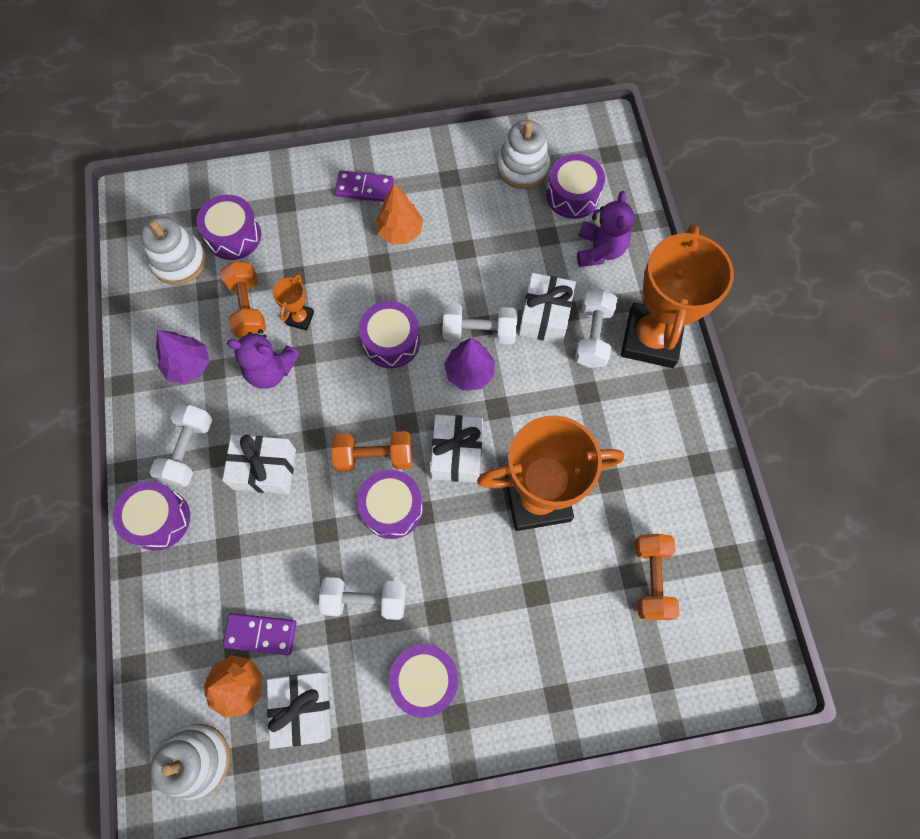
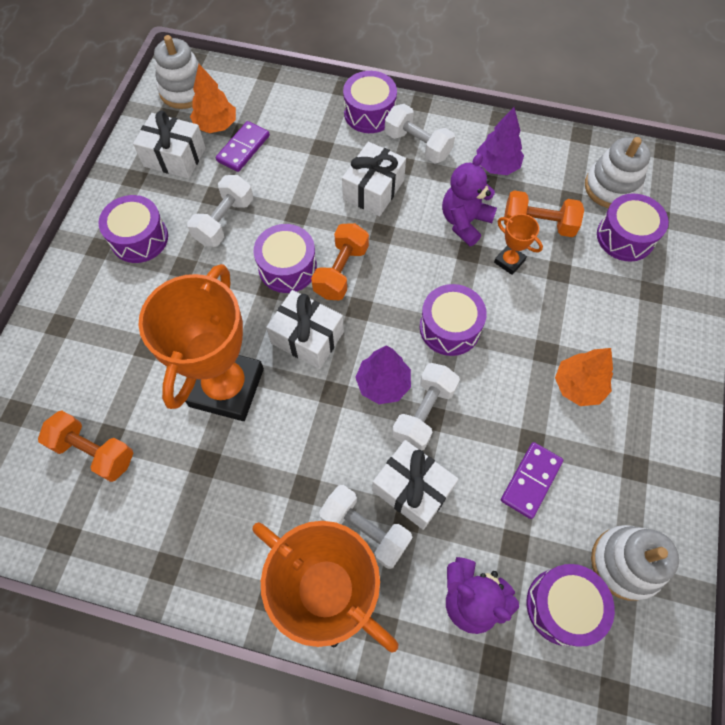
camera: 115 degrees right, 5 degrees down
purple domino [335,170,394,202] -> purple domino moved to [501,442,563,519]

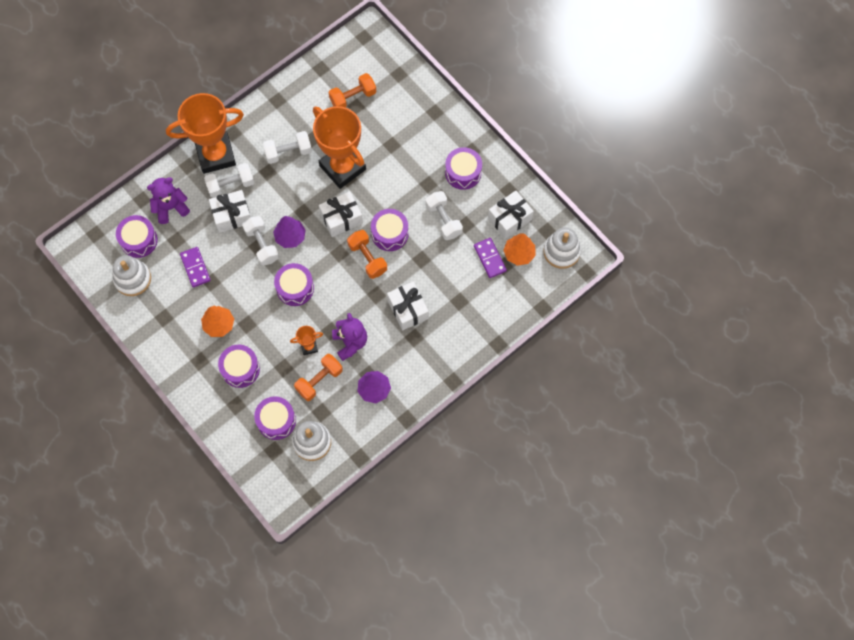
camera: 125 degrees right, 5 degrees up
purple drum [343,71,397,133] -> purple drum moved to [218,345,260,388]
white dumbbell [385,104,455,163] -> white dumbbell moved to [263,131,312,164]

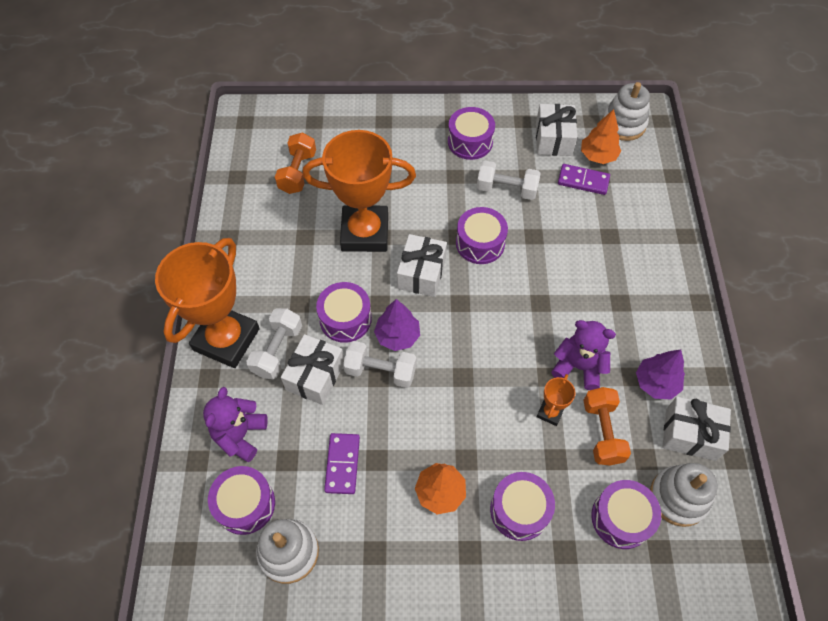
camera: 50 degrees left, 10 degrees down
purple domino [180,247,211,288] -> purple domino turned 75 degrees clockwise [324,433,360,494]
white dumbbell [263,131,312,164] -> none
purple drum [274,263,314,306] -> purple drum moved to [316,282,372,343]
orange dumbbell [347,230,387,279] -> none
white gift [387,282,429,330] -> white gift moved to [662,397,731,461]

